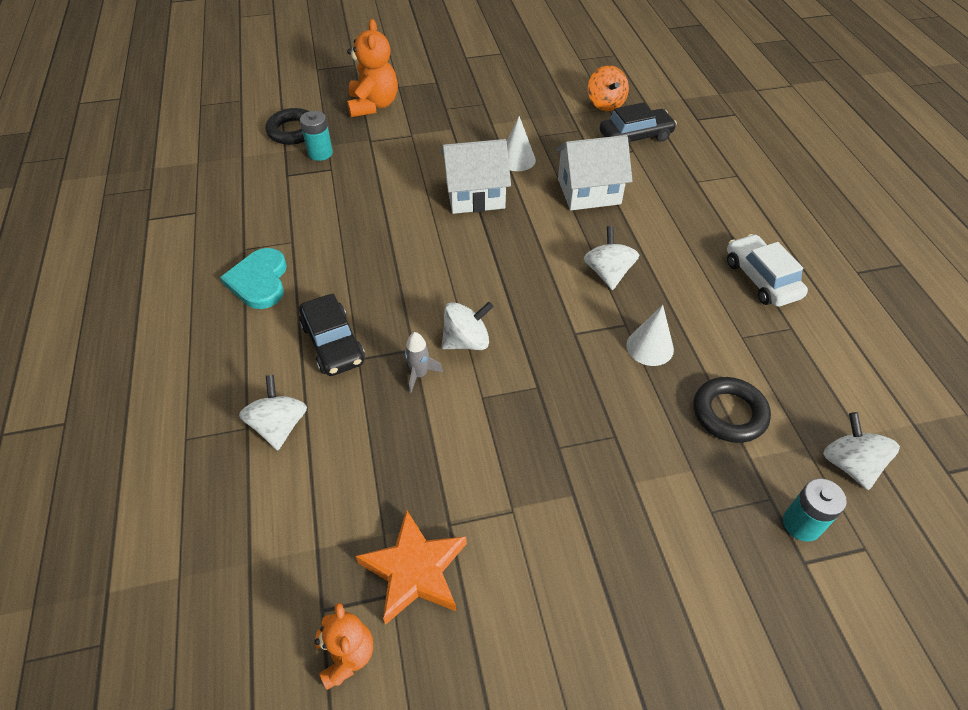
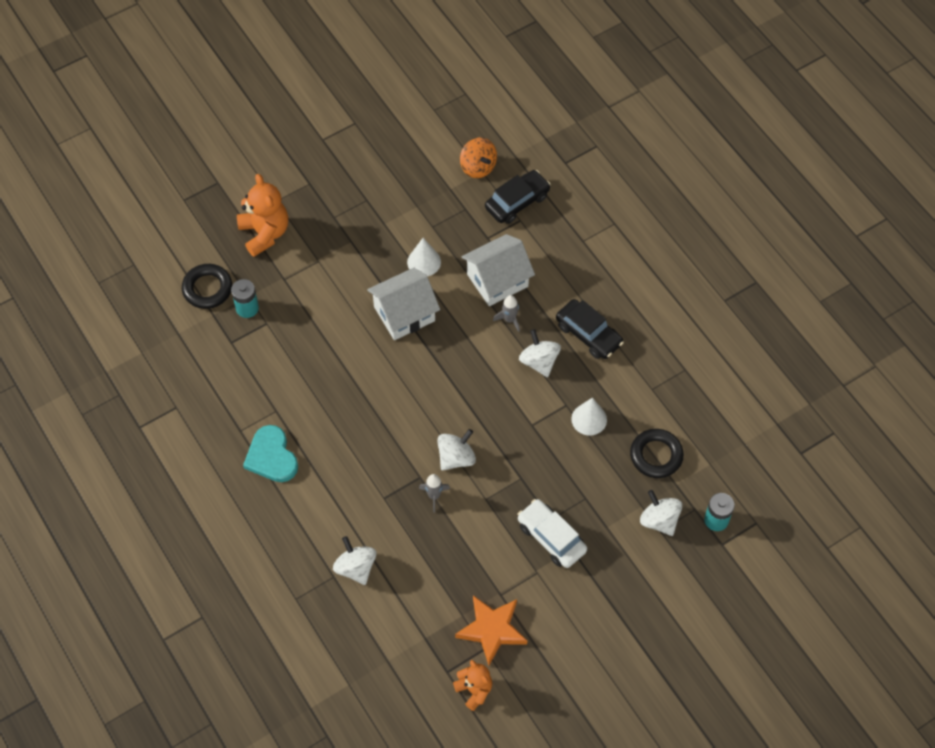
camera: 20 degrees left, 10 degrees up
black car [299,294,365,376] -> black car moved to [556,299,624,359]
white car [727,234,808,307] -> white car moved to [518,499,587,568]
white spinning top [823,412,900,490] -> white spinning top moved to [640,490,682,536]
none -> grey rocket [493,295,520,332]

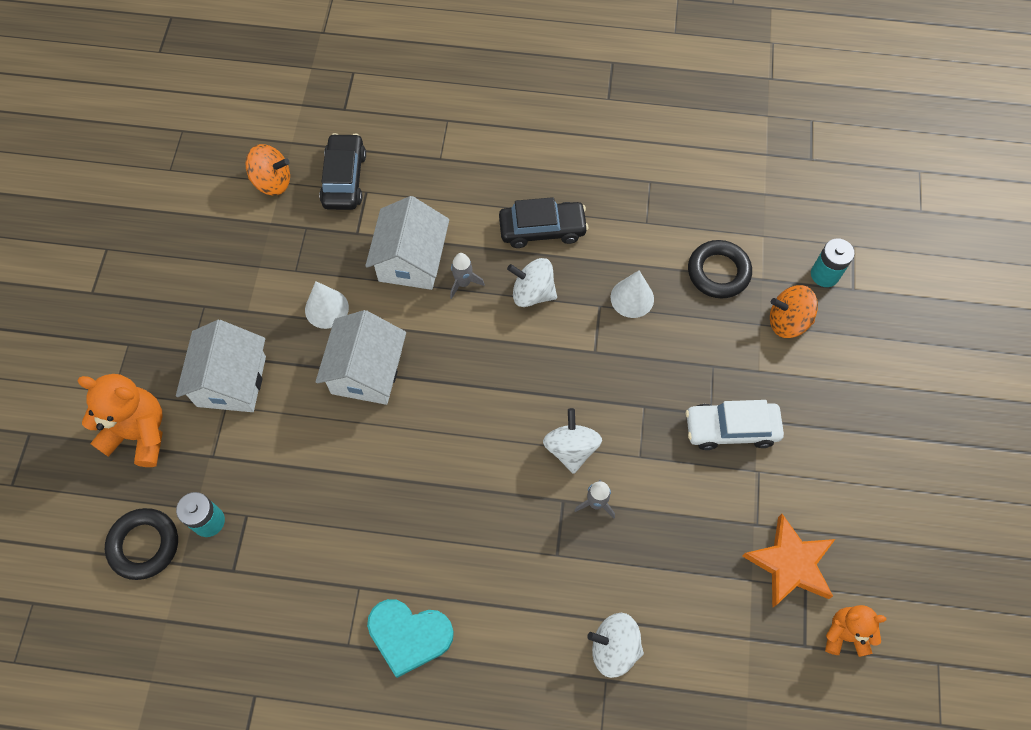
camera: 50 degrees left, 5 degrees up
white spinning top [640,490,682,536] -> orange spinning top [770,285,818,338]
none -> white house [176,320,266,412]

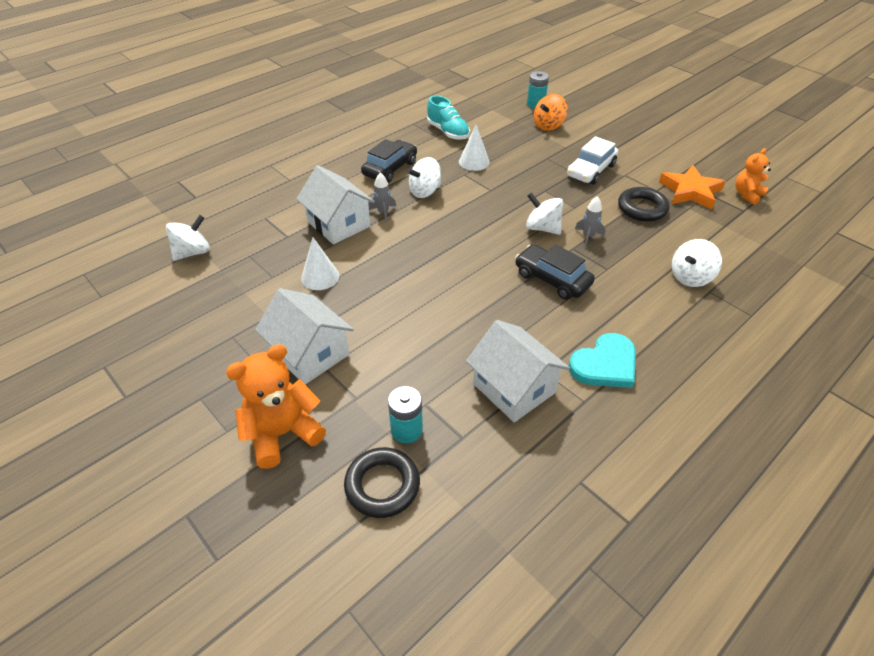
camera: 50 degrees left, 20 degrees down
orange spinning top [246,144,290,196] -> white spinning top [166,215,210,261]
white house [316,310,406,405] -> white house moved to [466,320,570,422]
black car [319,133,366,210] -> black car moved to [515,244,595,300]
black ring [688,240,752,299] -> black ring moved to [618,187,670,222]
none -> turquoise shoe [427,95,470,140]

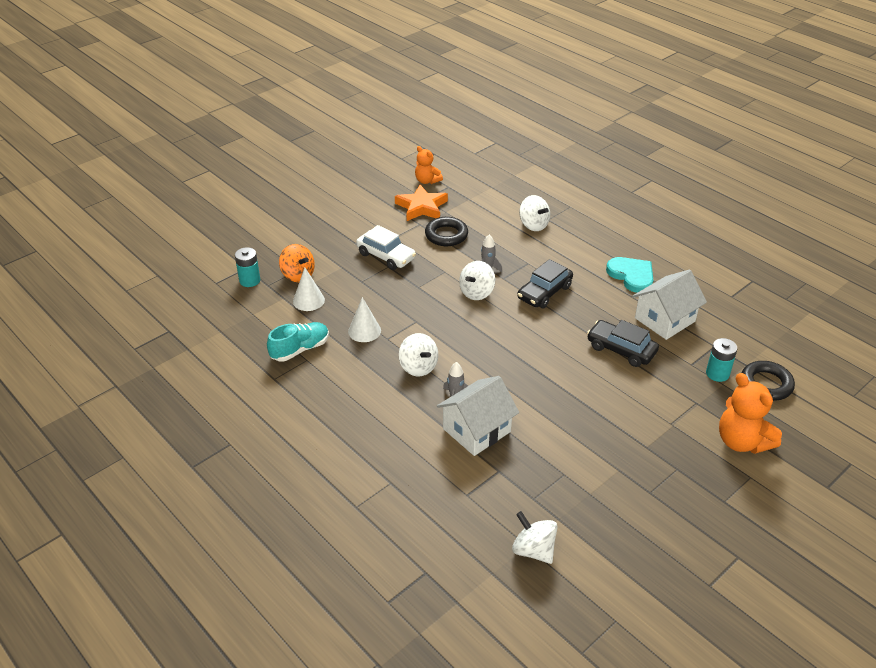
camera: 90 degrees left, 5 degrees down
white house [255,288,354,385] -> none
white cone [301,238,339,290] -> white cone moved to [293,268,325,311]
black car [361,139,417,183] -> black car moved to [587,320,659,367]

